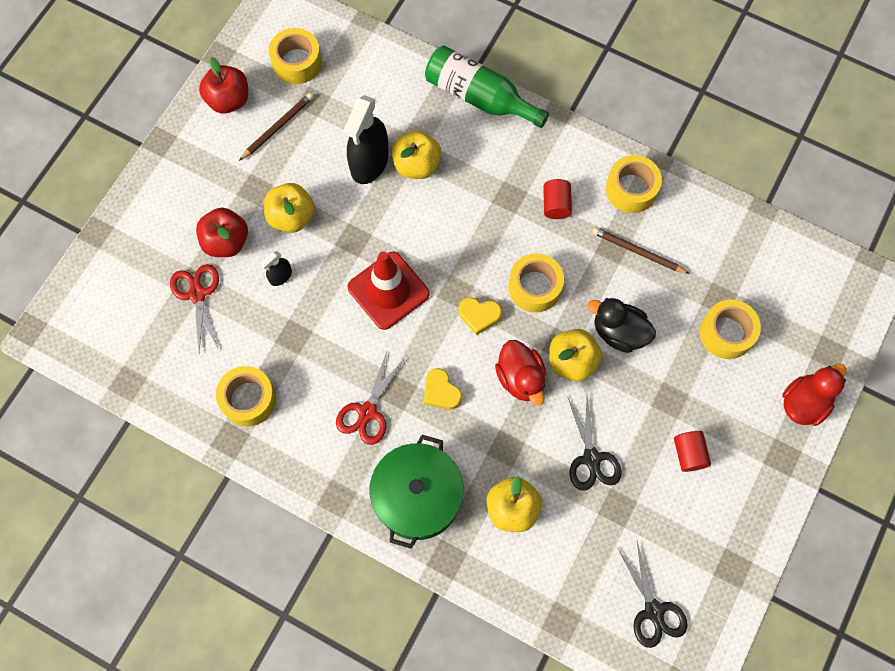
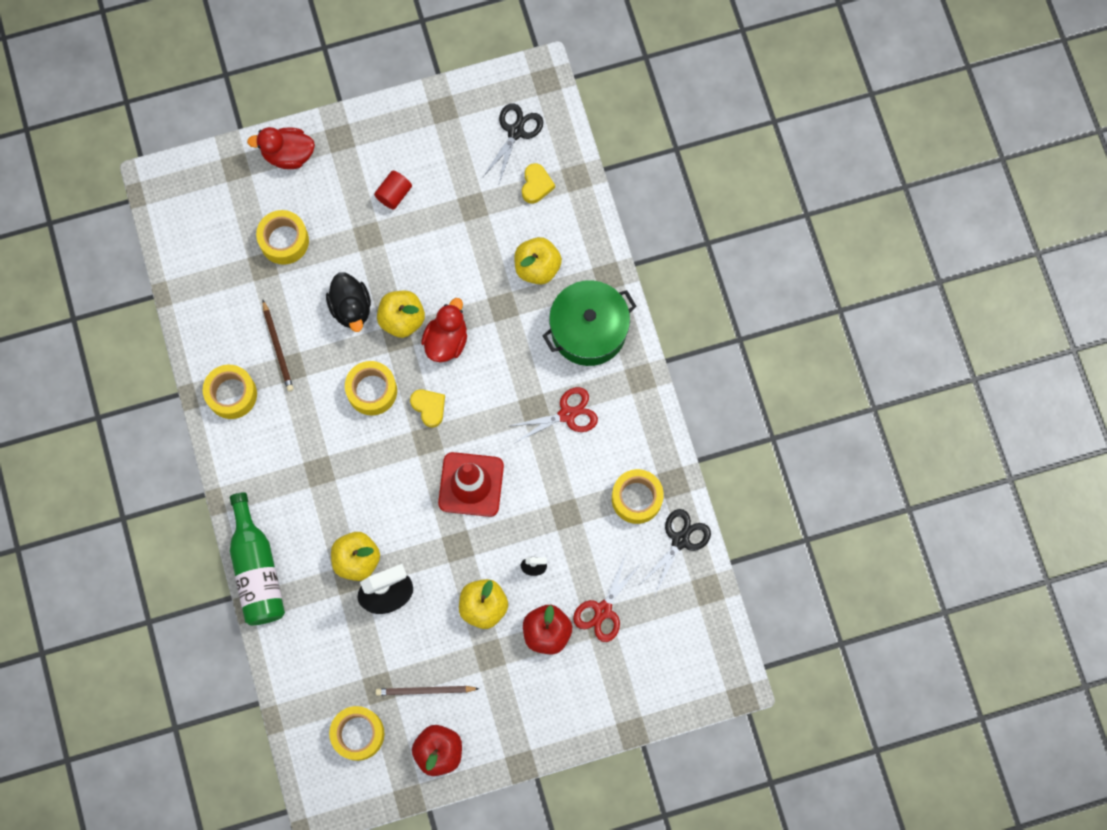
camera: 135 degrees left, 5 degrees up
yellow heart [424,368,462,410] -> yellow heart moved to [522,163,555,204]
red cylinder [543,179,572,219] -> none
black scissors [567,395,622,491] -> black scissors moved to [641,509,711,594]

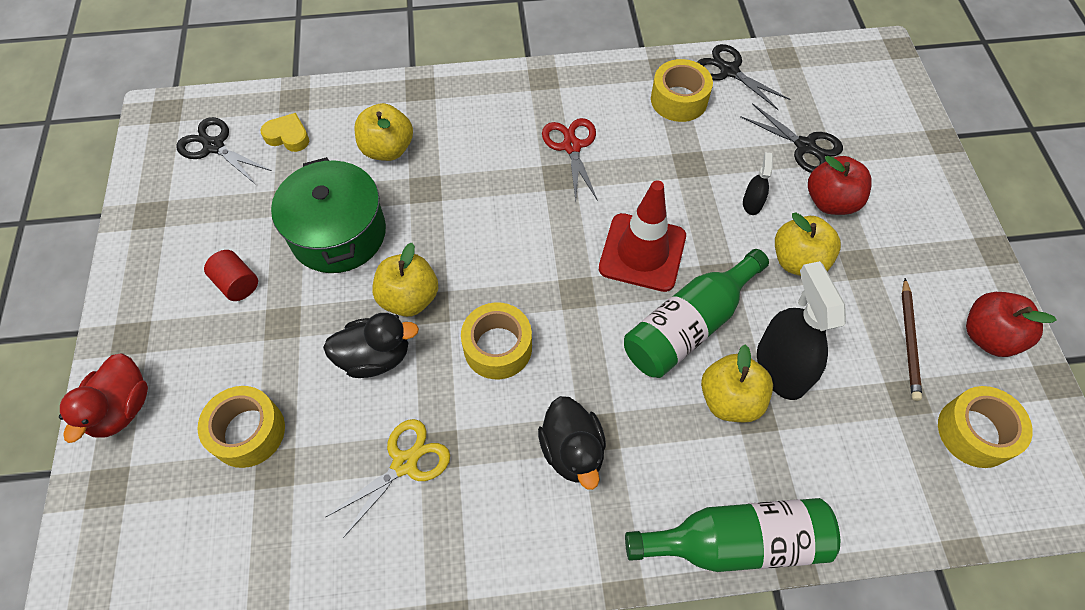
camera: 80 degrees left, 15 degrees down
yellow tape [203,365,257,419] -> none
brown pencil [263,300,294,392] -> yellow scissors [325,419,450,538]
yellow heart [410,389,445,428] -> none
red duck [421,298,467,362] -> none
green pot [543,280,636,366] -> green pot moved to [271,157,386,273]
red scissors [573,554,640,642] -> black scissors [740,103,843,173]
none -> black duck [538,396,606,490]
none -> green bottle [624,249,769,378]

